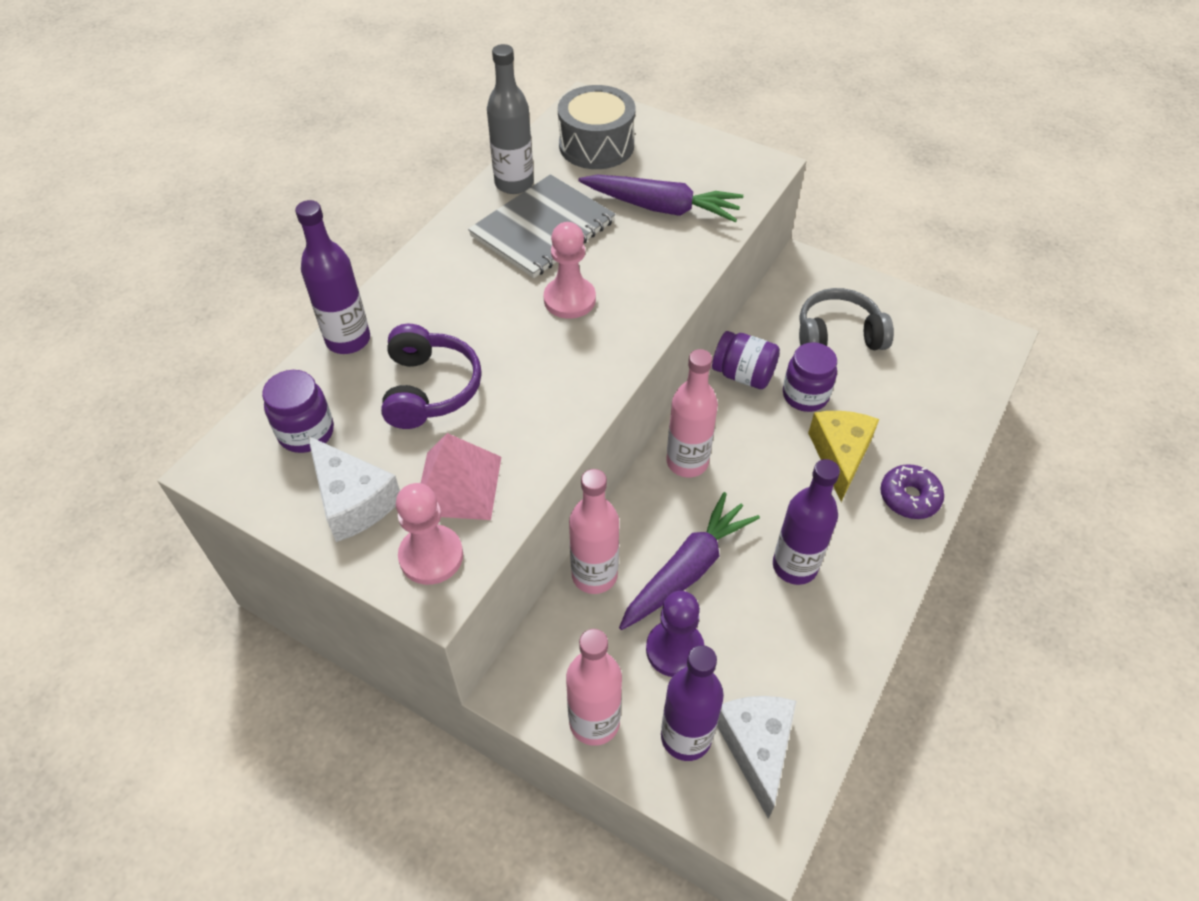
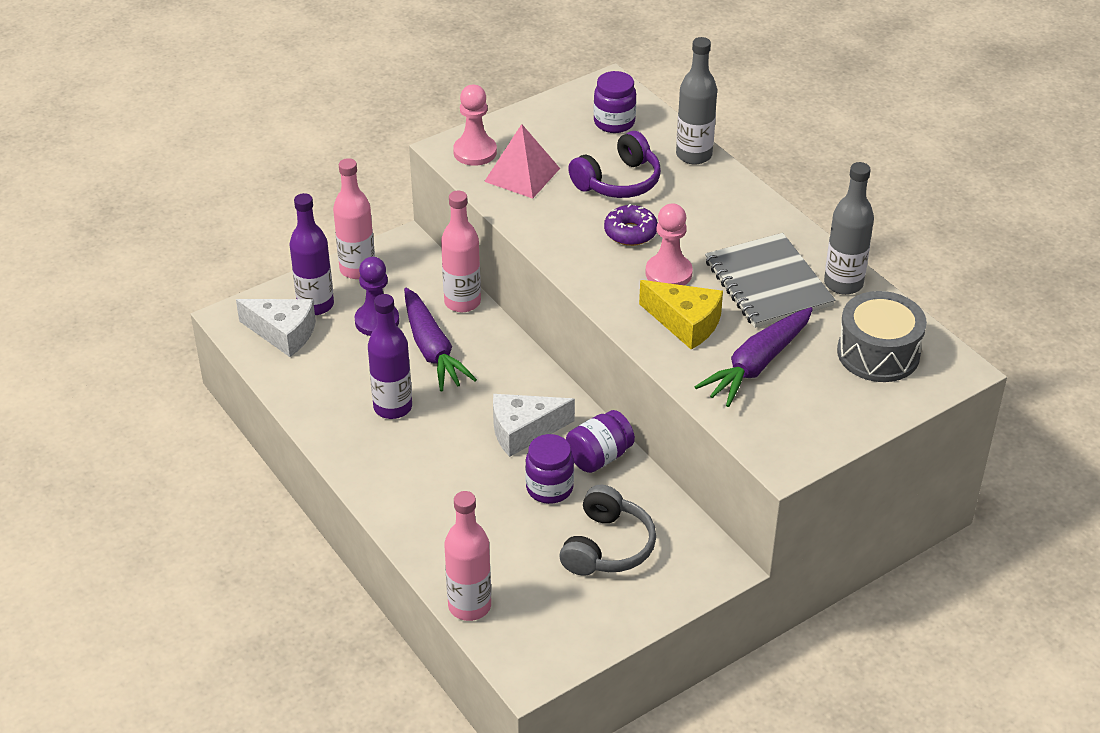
camera: 115 degrees right, 10 degrees down
purple bottle [295,200,370,354] -> grey bottle [676,37,717,165]
white cheese [308,436,400,542] -> white cheese moved to [493,394,575,457]
purple headphones [381,324,482,429] -> purple headphones turned 60 degrees counterclockwise [568,131,661,198]
pink bottle [666,349,718,478] -> pink bottle moved to [444,491,491,621]
yellow cheese [808,411,879,502] -> yellow cheese moved to [639,280,723,350]
purple donut [880,464,944,519] -> purple donut moved to [604,204,658,246]

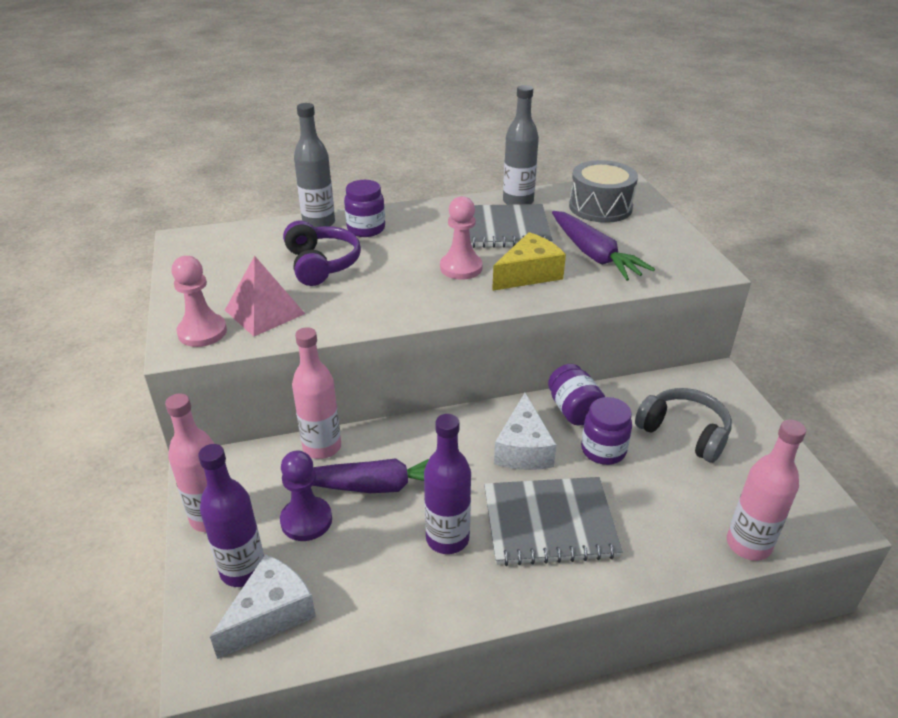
camera: 70 degrees left, 5 degrees down
purple jar [593,71,636,133] -> purple jar moved to [344,180,385,237]
purple donut [604,204,658,246] -> none
none -> grey notebook [484,477,623,566]

